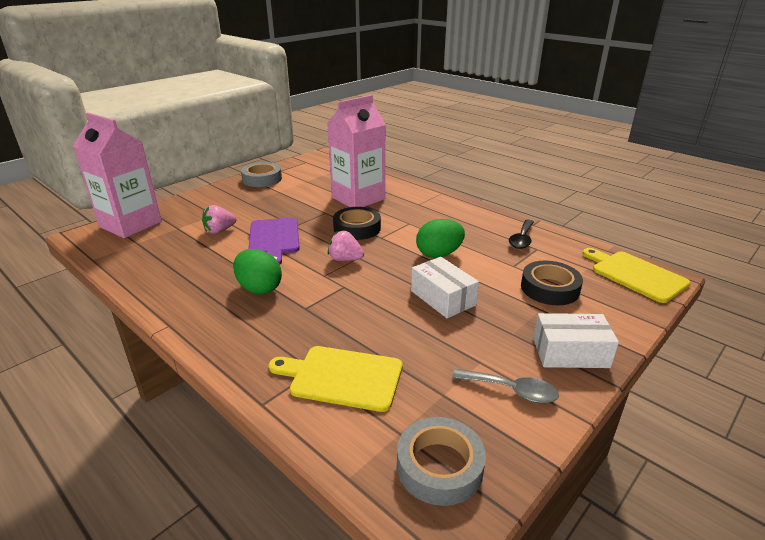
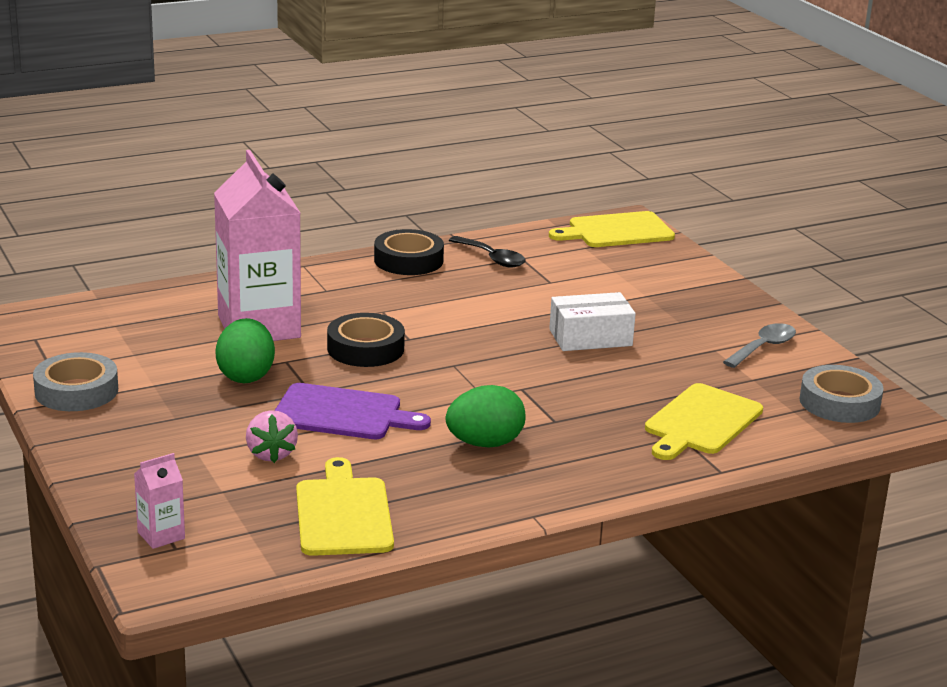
camera: 70 degrees left, 5 degrees down
pink carton [73,112,162,238] -> pink carton [134,453,185,549], size x0.41
pink strawberry [328,231,364,261] -> none
green egg [416,219,465,258] -> green egg moved to [215,318,275,383]
black tape [521,260,583,305] -> black tape moved to [374,229,444,275]
white box [533,313,619,368] -> none
none -> yellow cutting board [296,457,394,556]

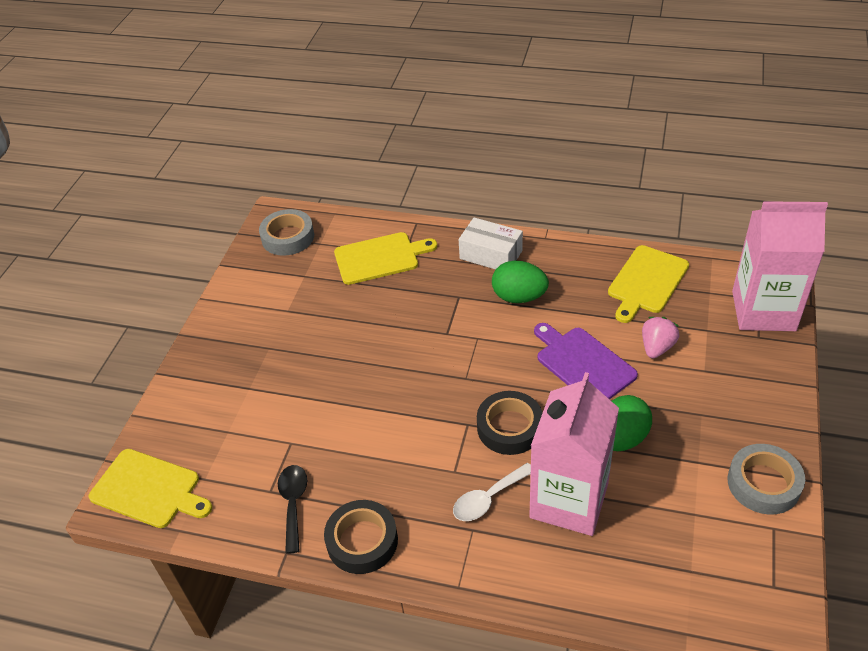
camera: 135 degrees left, 20 degrees up
pink carton [134,453,185,549] -> pink carton [732,201,828,331], size x2.42
white box [549,292,636,351] -> white box moved to [459,218,523,270]
grey spoon [723,323,796,368] -> none
none -> white spoon [453,463,531,521]

